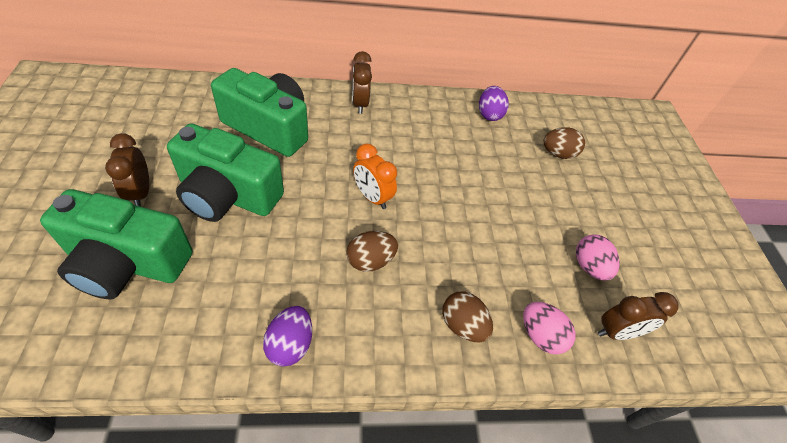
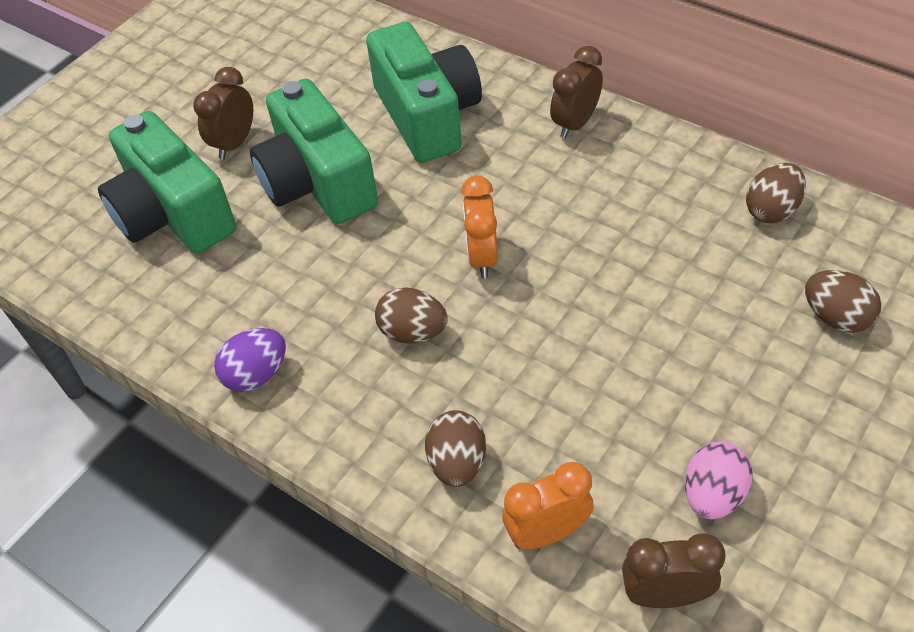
camera: 50 degrees right, 0 degrees up
purple egg [479,86,509,121] -> brown egg [746,163,806,223]
pink egg [523,302,576,354] -> orange clock [502,462,594,549]
brown clock [598,292,678,340] -> brown clock turned 150 degrees clockwise [622,533,726,608]

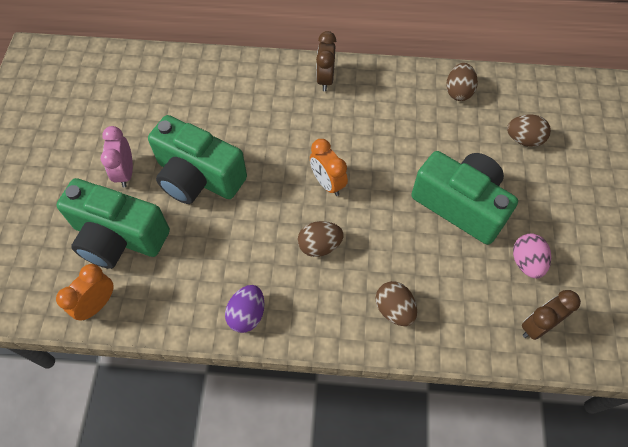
camera: 35 degrees left, 10 degrees up
brown clock [193,67,253,160] -> pink clock [101,126,133,188]
green camera [366,22,482,163] -> green camera moved to [411,151,518,245]
orange clock [502,462,594,549] -> orange clock moved to [56,264,114,321]

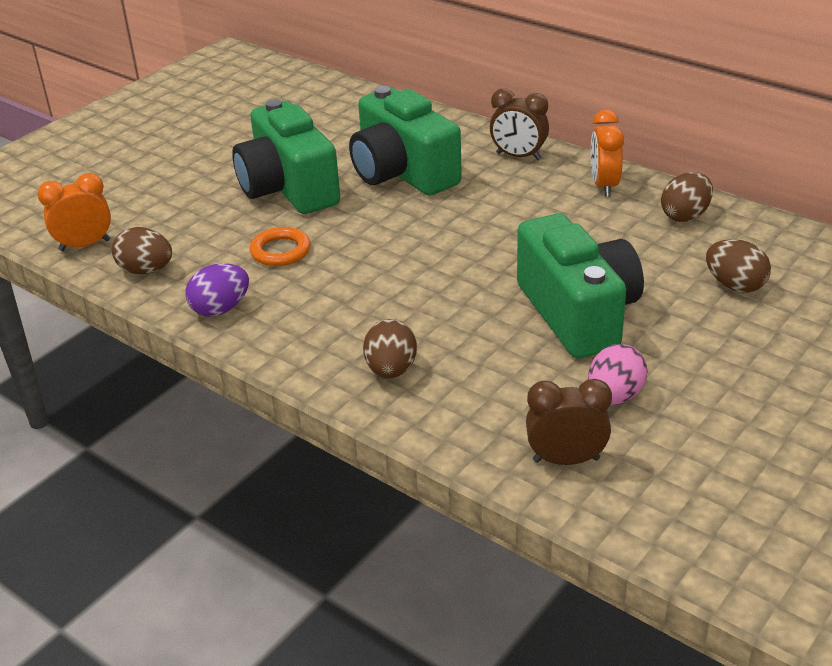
camera: 35 degrees right, 25 degrees down
green camera [57,178,170,269] -> green camera moved to [349,86,462,196]
pink clock [101,126,133,188] -> none
brown egg [298,221,344,257] -> brown egg moved to [112,227,172,274]
orange clock [310,139,348,196] -> orange clock moved to [591,110,624,197]
brown clock [316,31,336,91] -> brown clock turned 105 degrees counterclockwise [490,88,549,160]
none -> orange ring [250,227,311,266]

